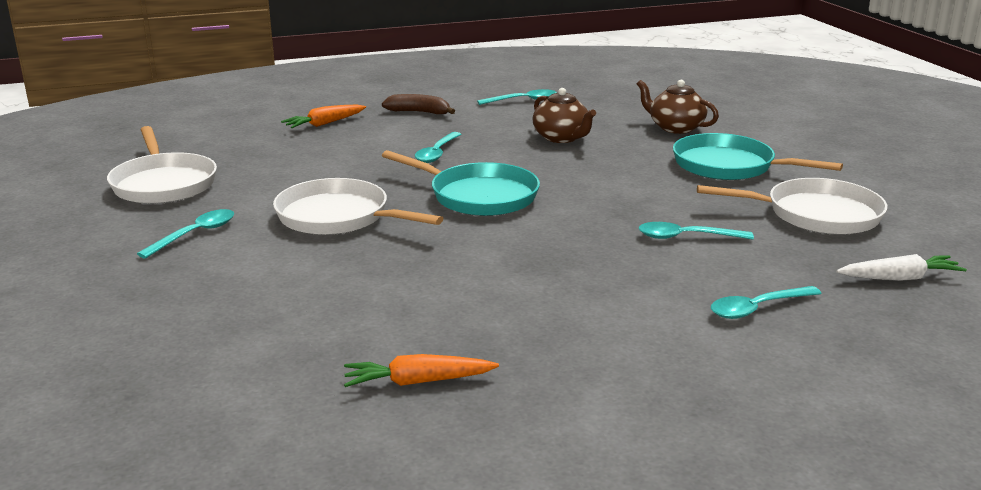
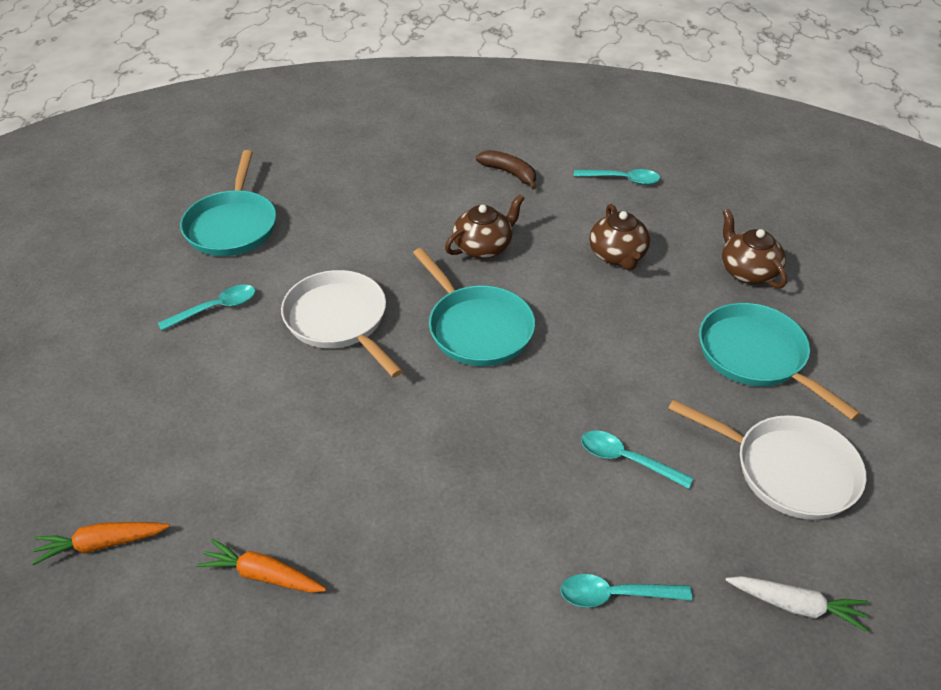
camera: 25 degrees right, 20 degrees up
white pan [107,126,217,204] -> turquoise pan [180,150,276,256]
orange carrot [281,105,366,128] -> orange carrot moved to [32,522,170,565]
turquoise spoon [415,132,461,163] -> brown teapot [445,194,525,259]

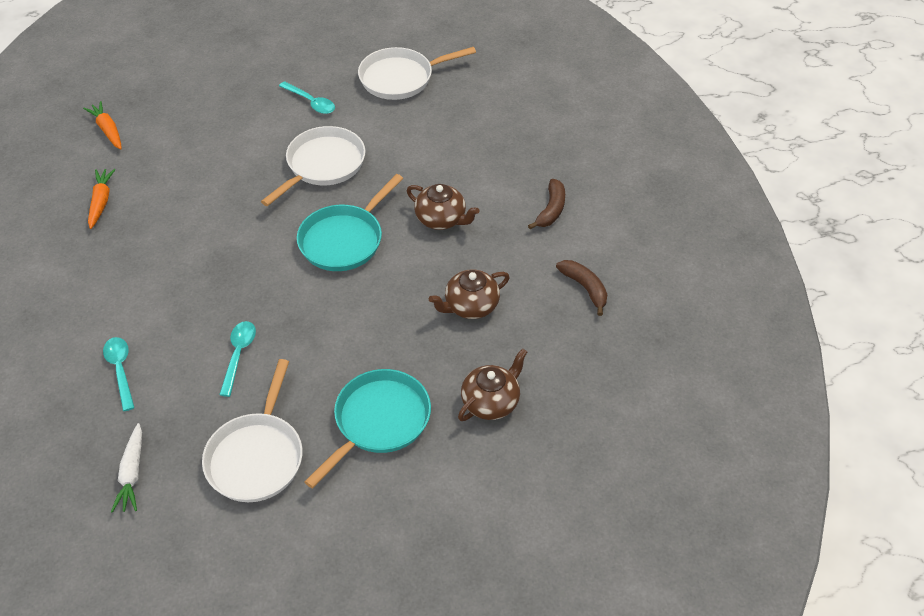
camera: 70 degrees right, 5 degrees up
turquoise pan [180,150,276,256] -> white pan [358,47,476,100]
turquoise spoon [574,169,660,185] -> brown banana [556,260,607,316]

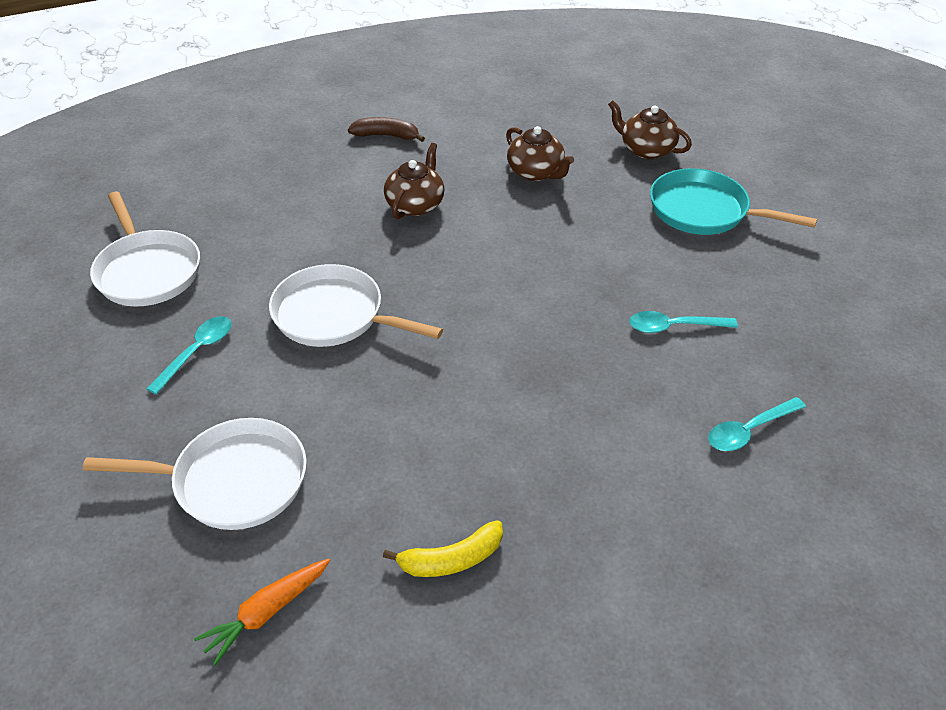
camera: 100 degrees left, 5 degrees down
orange carrot [88,169,116,229] -> yellow banana [383,520,503,577]
white carrot [111,423,142,513] -> none
white pan [202,359,303,502] -> white pan moved to [83,418,307,530]
turquoise pan [297,174,403,271] -> none
brown banana [556,260,607,316] -> none

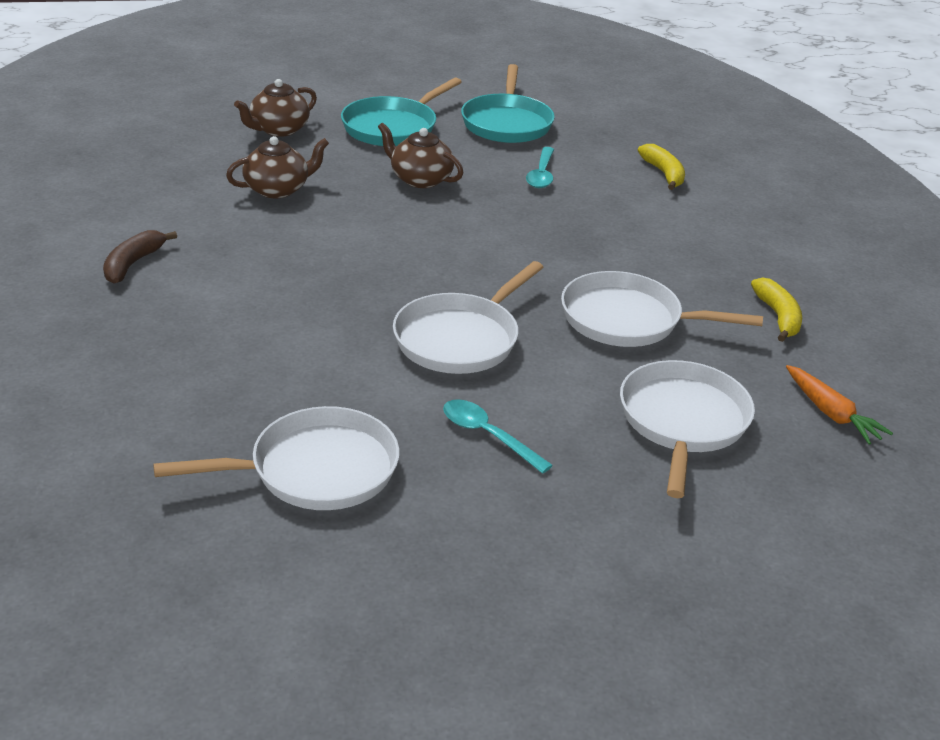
camera: 80 degrees left, 10 degrees down
brown teapot [384,143,444,219] -> brown teapot moved to [378,123,463,188]
turquoise spoon [708,397,806,451] -> yellow banana [638,144,685,190]
none -> turquoise pan [461,64,555,143]
none -> white pan [561,271,763,347]

